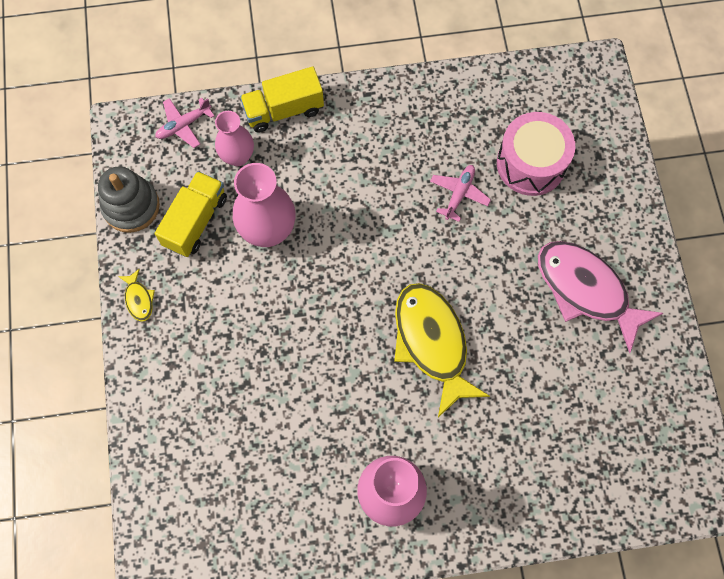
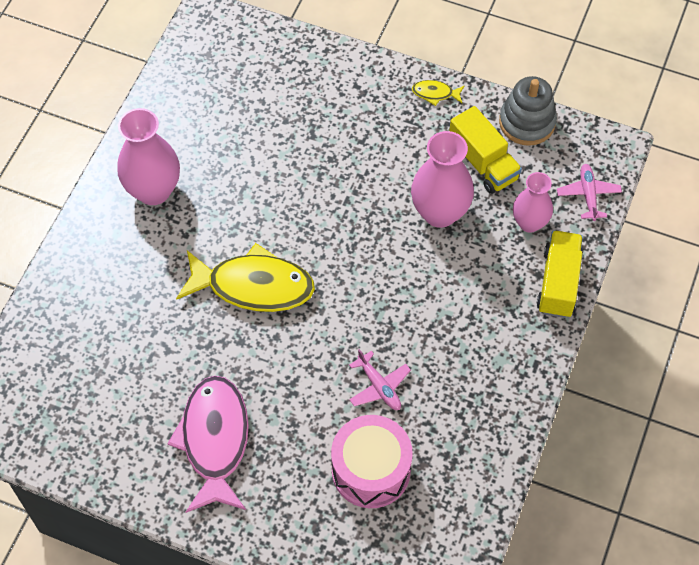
camera: 120 degrees right, 10 degrees down
pink fish [538,241,663,354] -> pink fish turned 75 degrees counterclockwise [167,376,249,513]

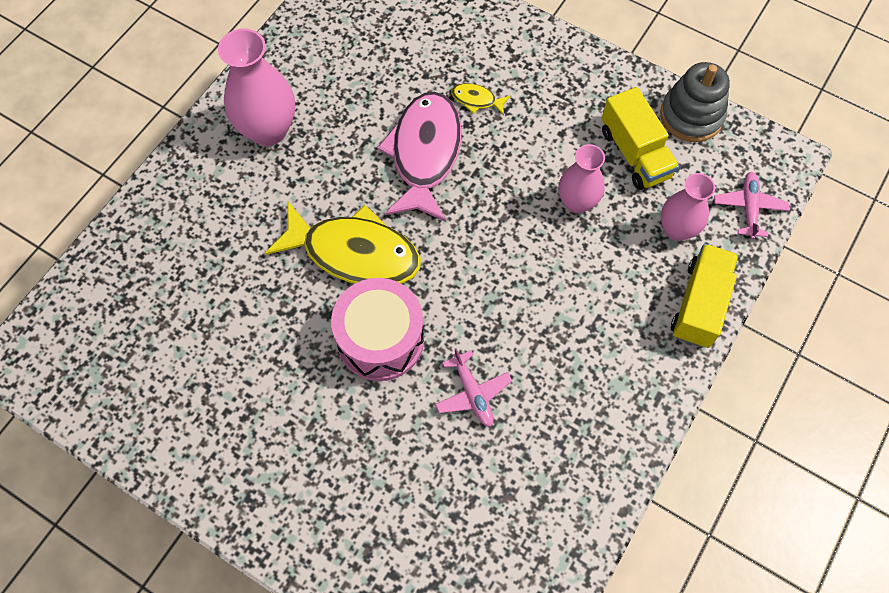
camera: 10 degrees right, 5 degrees up
pink fish [167,376,249,513] -> pink fish moved to [377,92,462,222]
pink drum [331,415,413,508] -> pink drum moved to [331,278,424,381]
pink vase [411,131,474,228] -> pink vase [559,144,605,213], size x0.64
yellow fish [412,80,464,106] -> yellow fish moved to [451,83,511,115]

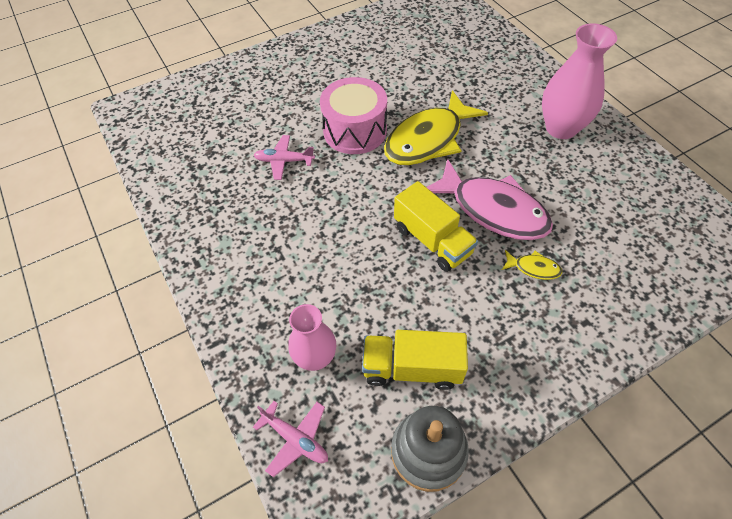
camera: 120 degrees right, 10 degrees down
yellow fish [451,83,511,115] -> yellow fish turned 60 degrees clockwise [502,250,563,280]
pink vase [559,144,605,213] -> none
yellow truck [671,244,739,348] -> yellow truck moved to [394,181,478,272]

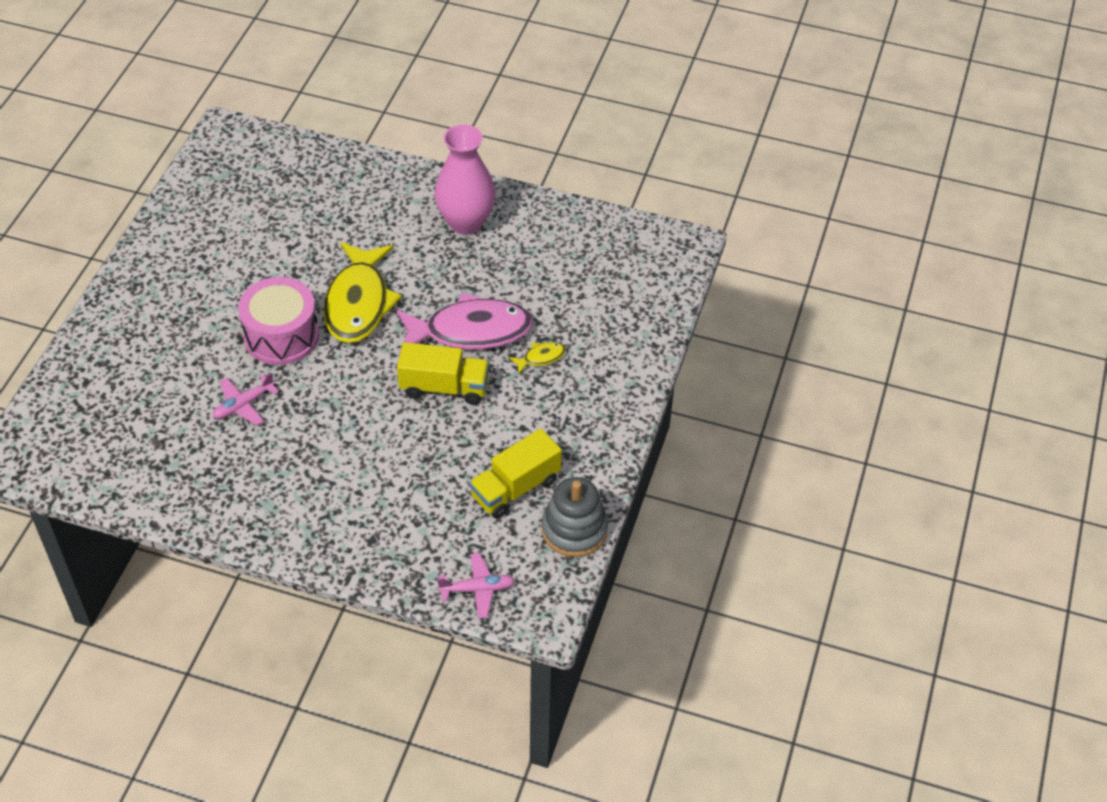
camera: 45 degrees left, 5 degrees down
pink vase [288,304,336,371] -> none

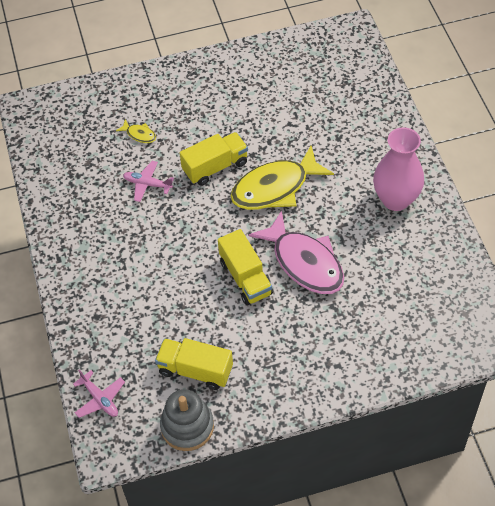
camera: 60 degrees right, 5 degrees up
pink drum [238,277,319,365] -> yellow truck [180,132,248,186]
yellow fish [509,342,566,374] -> yellow fish moved to [116,119,156,143]

